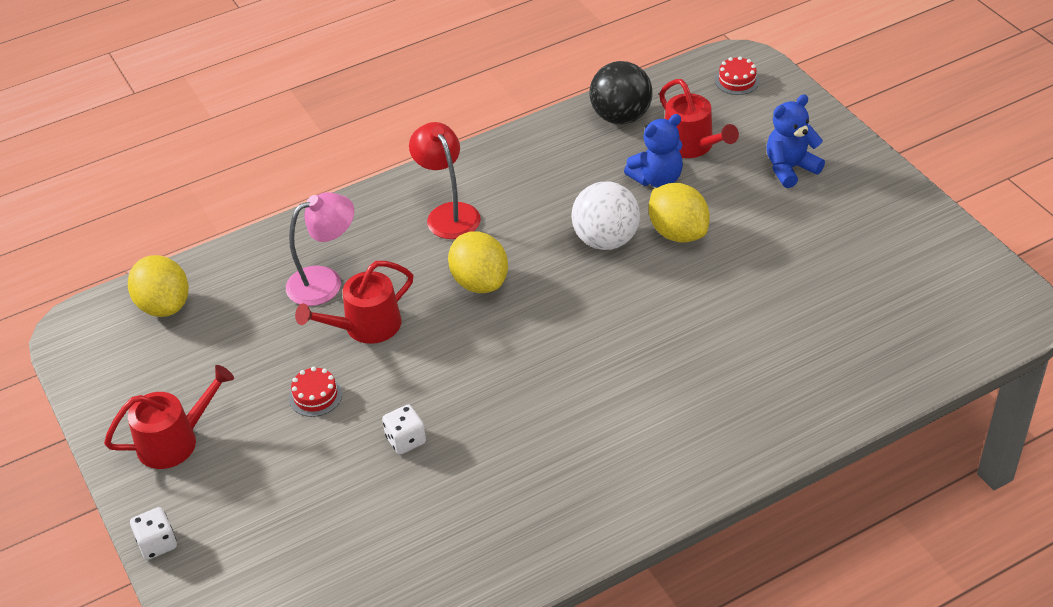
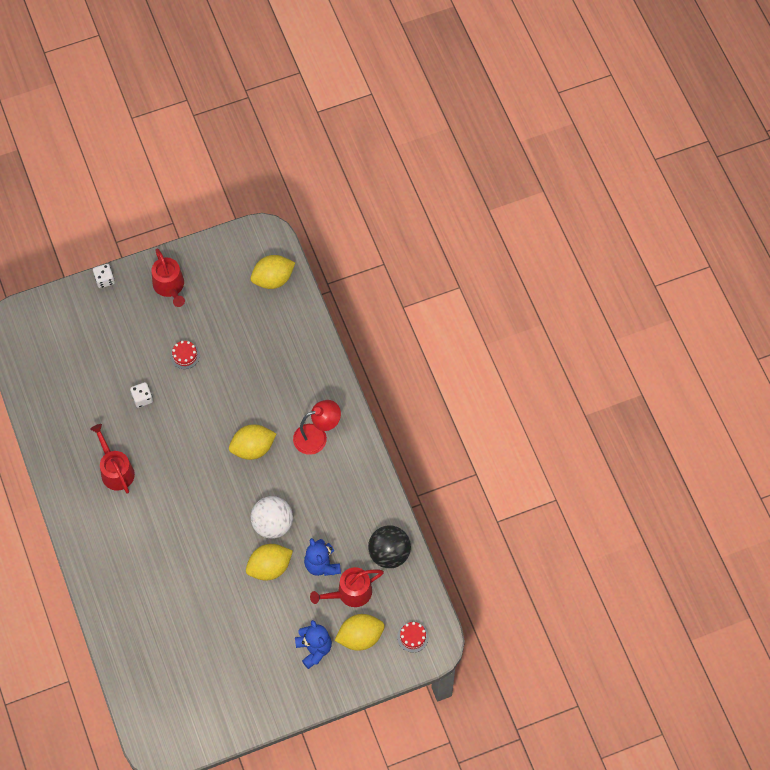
camera: 95 degrees right, 20 degrees up
pink lamp [286,192,354,306] -> none
red watering can [295,261,413,344] -> red watering can moved to [90,424,135,494]
none -> yellow lemon [334,614,385,651]

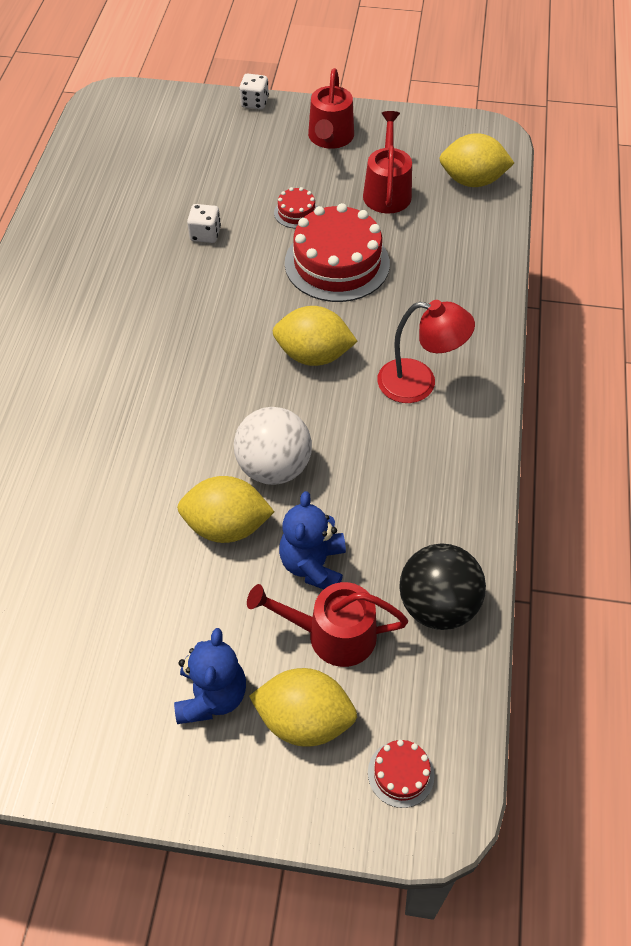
camera: 30 degrees right, 10 degrees down
red watering can [90,424,135,494] -> red watering can moved to [363,111,412,214]
none -> red cake [285,203,390,302]

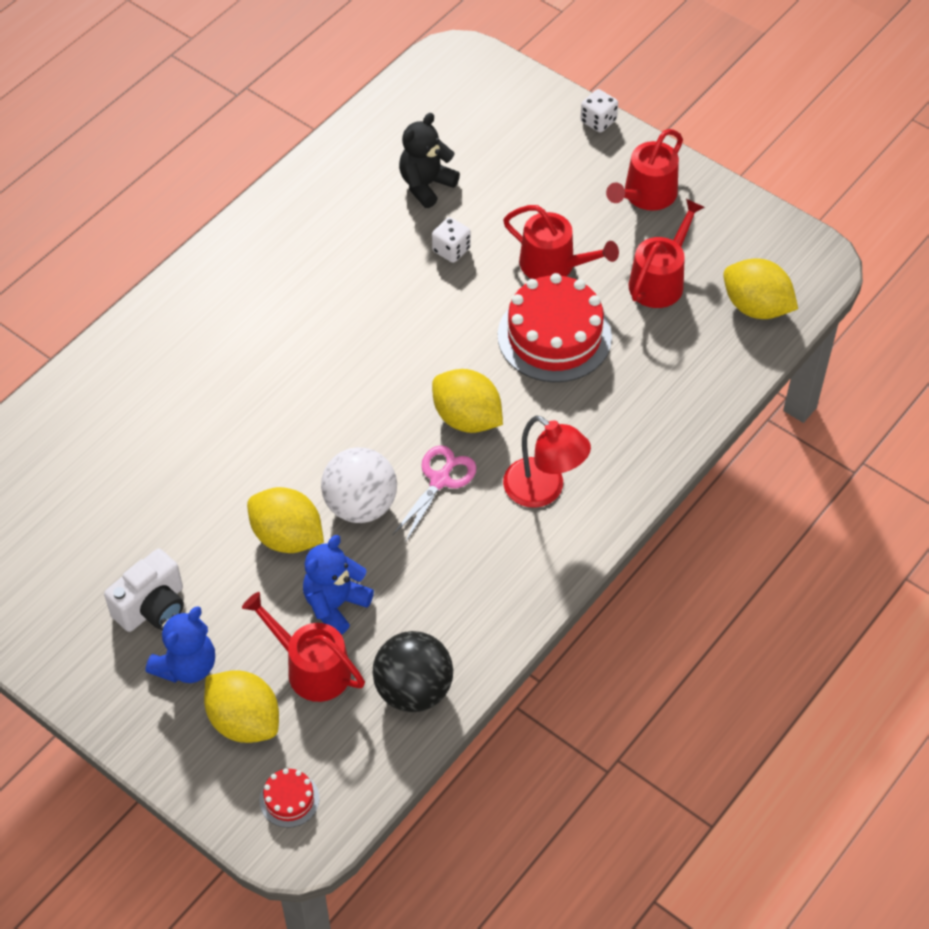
camera: 30 degrees right, 0 degrees up
red cake [274,187,318,228] -> red watering can [503,205,619,279]
none -> white camera [104,549,184,632]
none -> pink scissors [392,445,477,543]
none -> black teddy bear [399,113,460,208]

